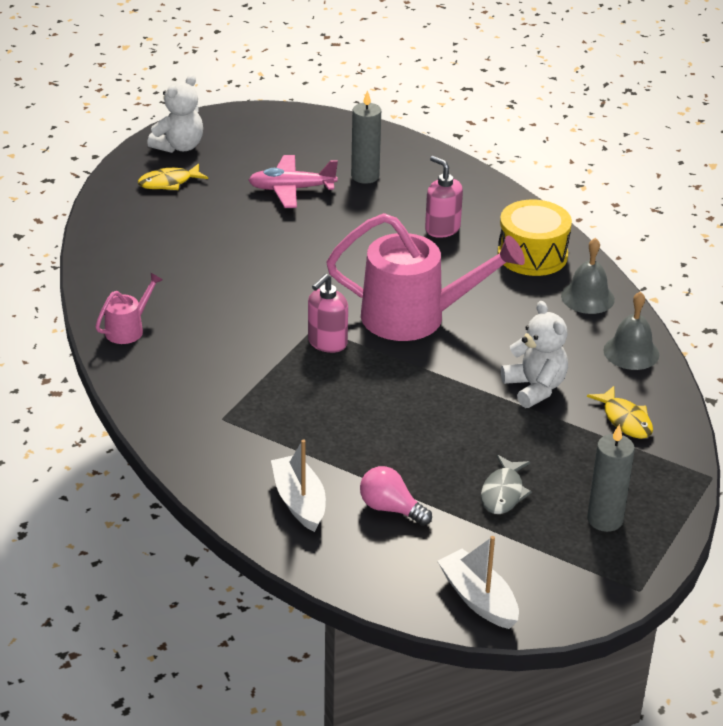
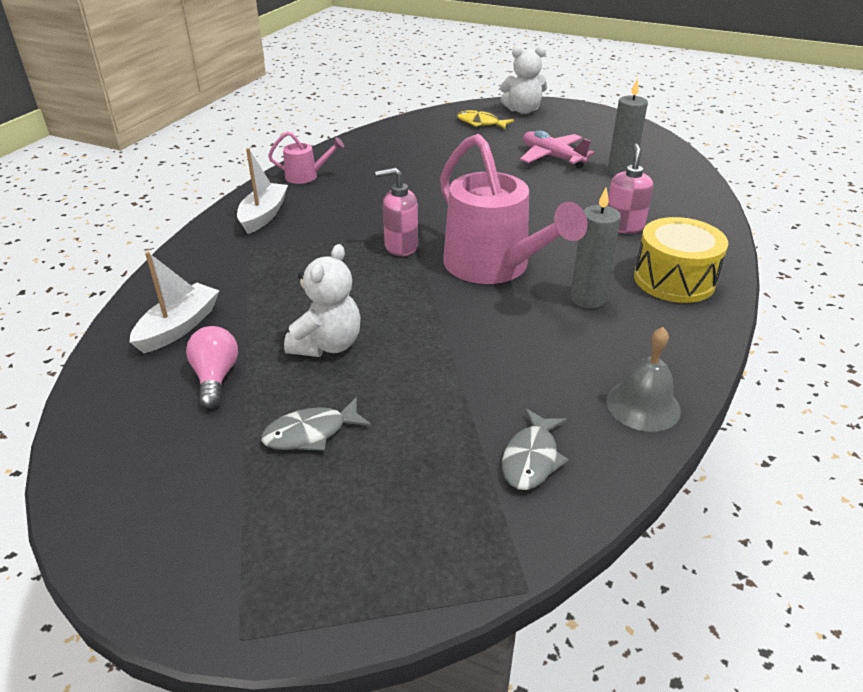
camera: 50 degrees right, 0 degrees up
white boat [437,536,519,629] -> white boat moved to [237,148,288,234]
white teddy bear [501,301,568,408] -> white teddy bear moved to [284,244,361,357]
grey bell [561,238,615,314] -> none
yellow fish [587,386,653,439] -> grey fish [502,408,569,490]
grey candle [587,424,635,532] -> grey candle moved to [570,188,621,308]

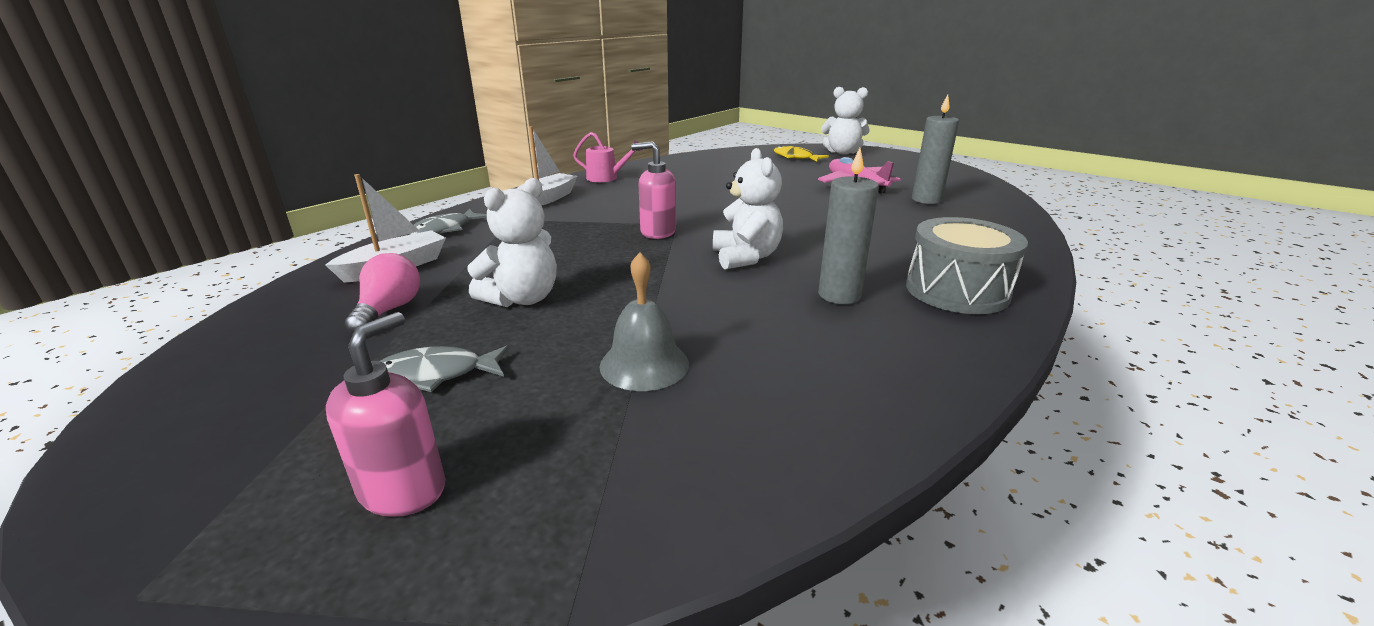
camera: 15 degrees right, 10 degrees down
pink watering can [440,134,588,284] -> white teddy bear [713,148,783,270]
grey fish [502,408,569,490] -> grey fish moved to [410,209,487,235]
grey bell [606,327,681,432] -> grey bell moved to [599,252,689,391]
pink soap dispenser [607,144,653,233] -> pink soap dispenser moved to [326,312,446,517]
yellow drum [634,217,728,303] -> grey drum [906,217,1028,314]

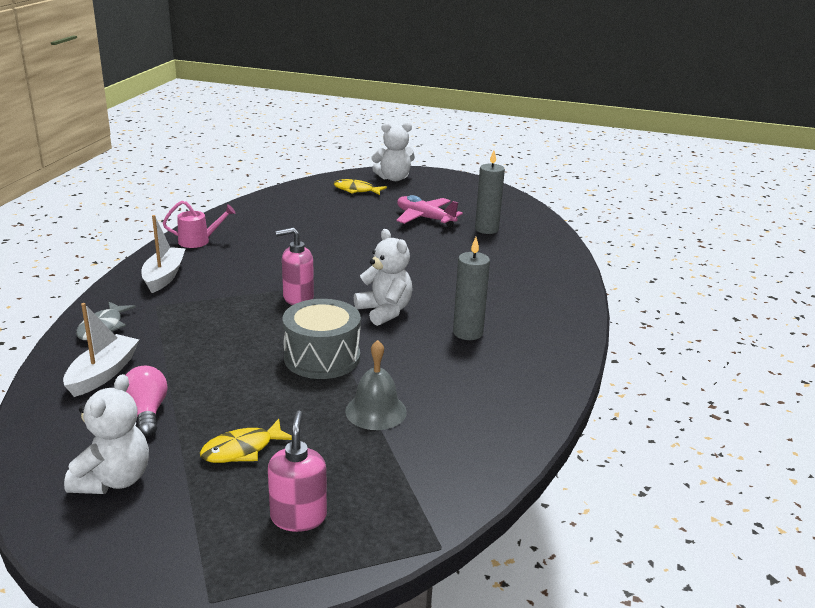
camera: 25 degrees left, 0 degrees up
grey fish [380,345,510,392] -> yellow fish [200,419,292,463]
white teddy bear [467,178,557,307] -> white teddy bear moved to [64,374,149,494]
grey drum [906,217,1028,314] -> grey drum moved to [282,299,361,379]

